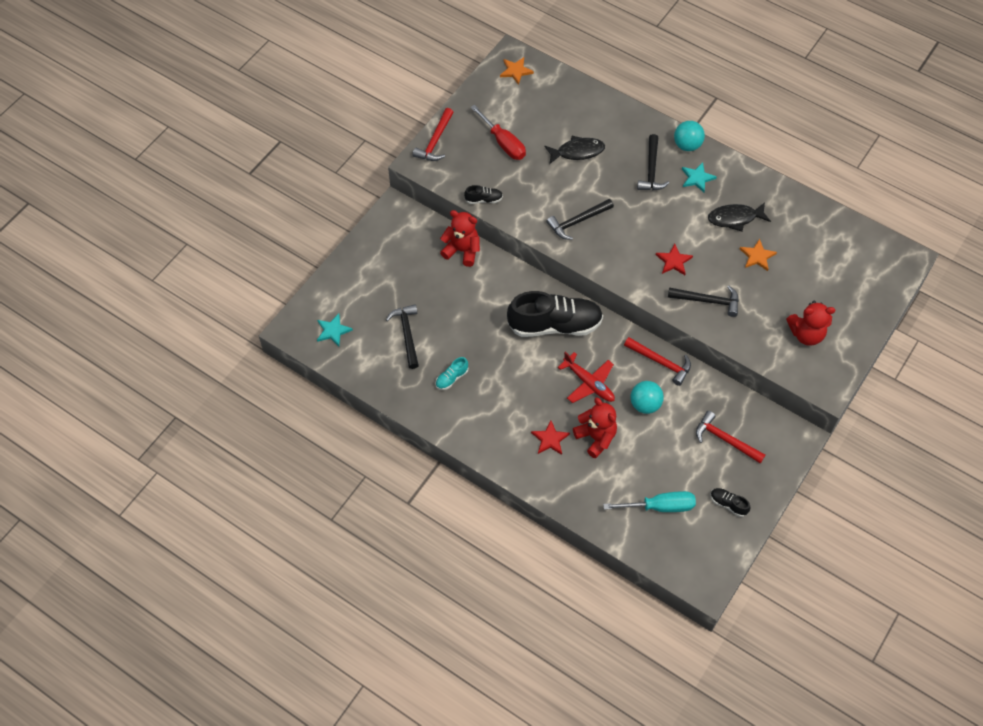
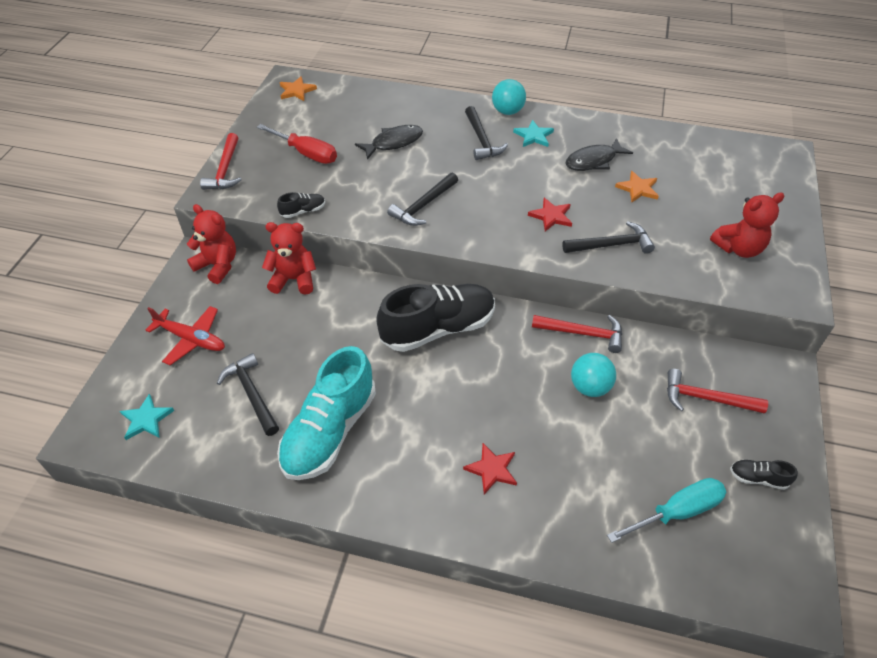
camera: 20 degrees left, 10 degrees down
turquoise shoe [436,357,468,390] -> turquoise shoe [277,346,376,480], size x2.43
red plane [558,351,615,403] -> red plane moved to [145,306,225,365]
red teddy bear [573,397,617,458] -> red teddy bear moved to [187,204,236,284]

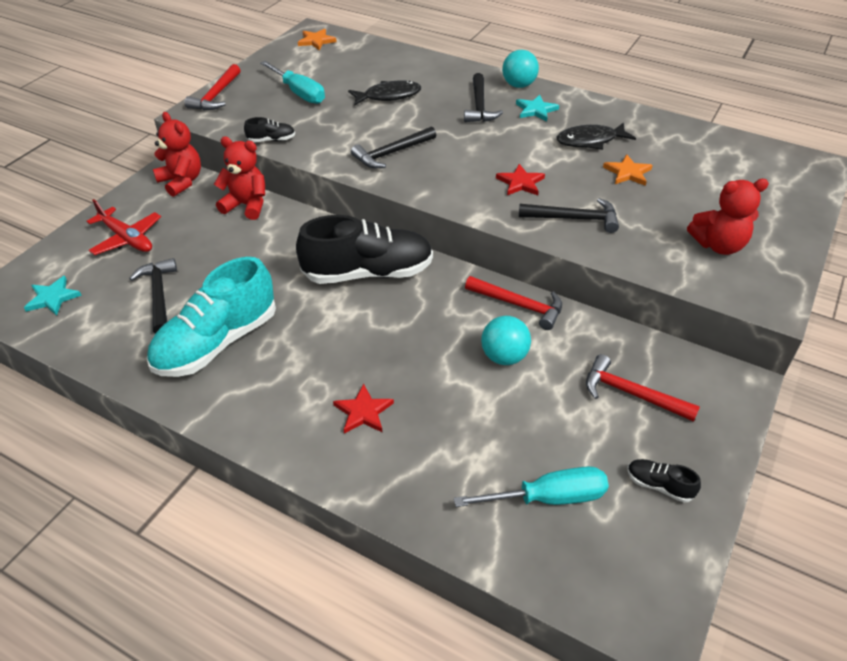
camera: 15 degrees right, 5 degrees down
red screwdriver [257,124,337,164] -> turquoise screwdriver [260,61,325,104]

